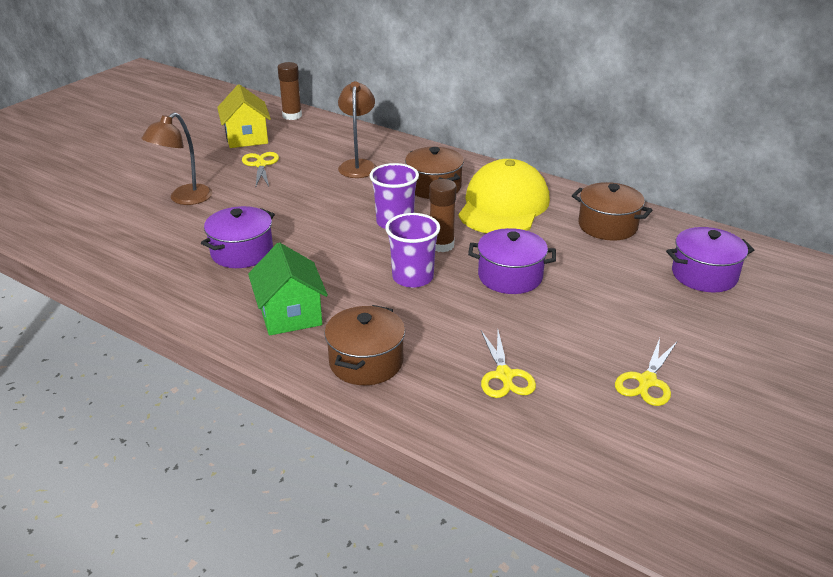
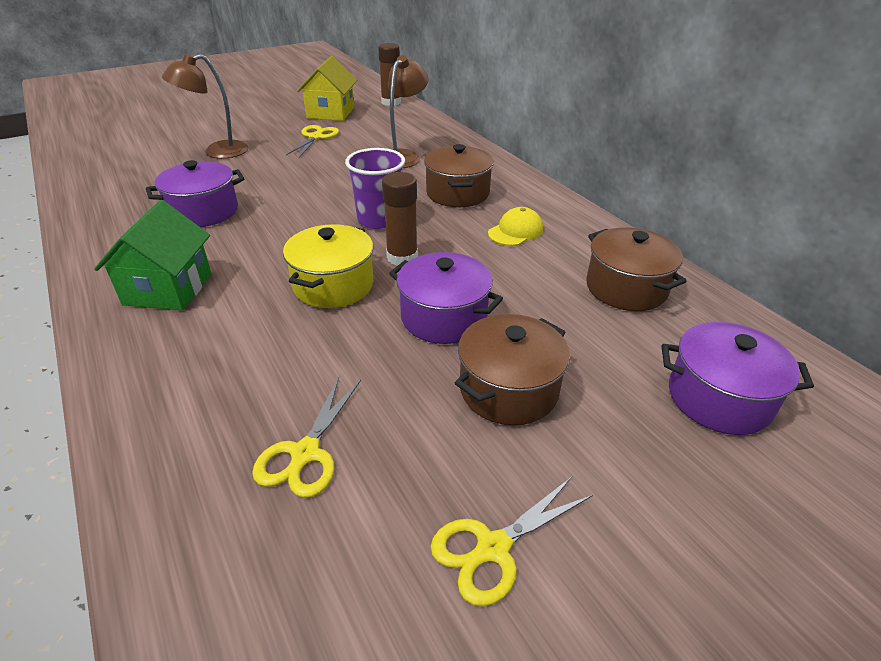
camera: 25 degrees right, 5 degrees up
brown pot [324,305,405,385] -> brown pot moved to [455,314,570,425]
purple cup [385,213,440,288] -> yellow pot [283,224,374,308]
yellow cap [459,159,550,233] -> yellow cap [488,207,543,246], size x0.43

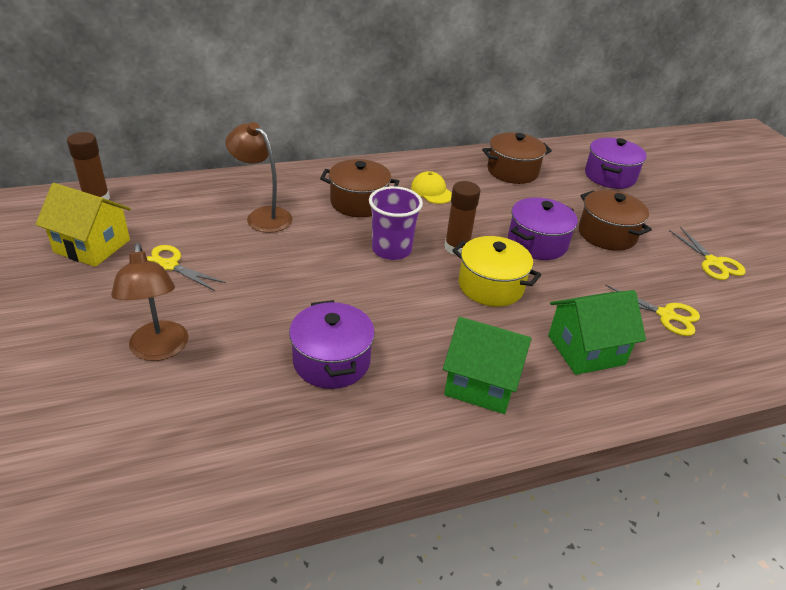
camera: 80 degrees left, 0 degrees up
none -> green house [548,290,646,375]

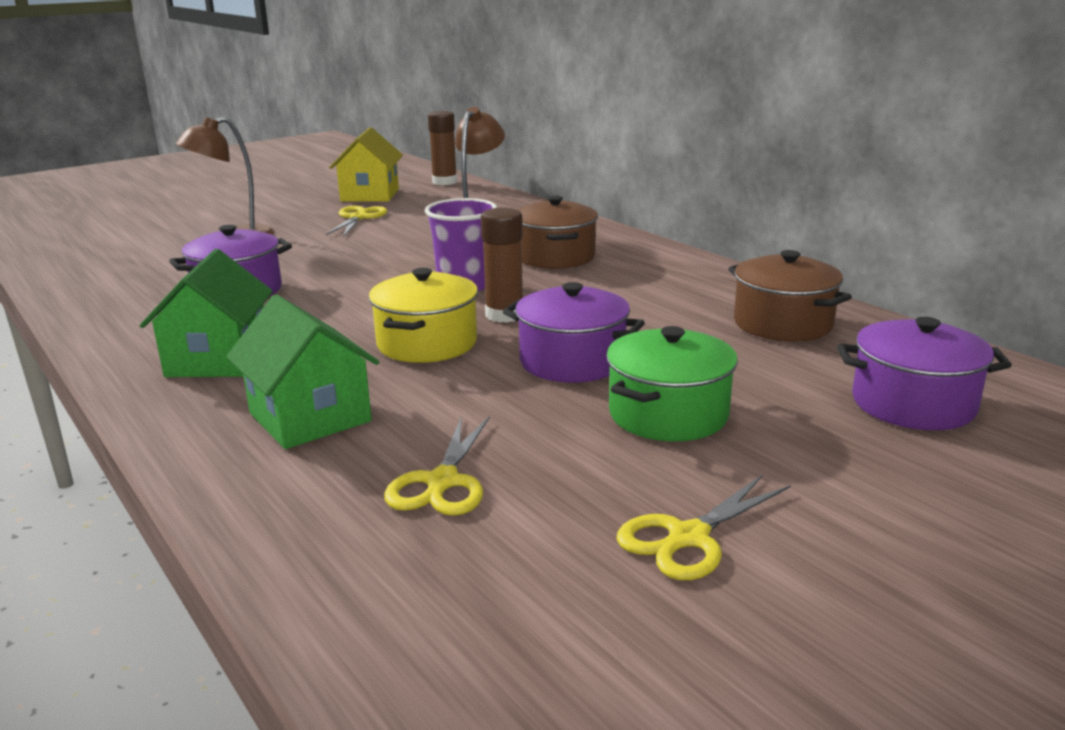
camera: 75 degrees right, 15 degrees down
yellow cap [411,171,452,204] -> none
brown pot [579,190,652,251] -> green pot [606,326,738,441]

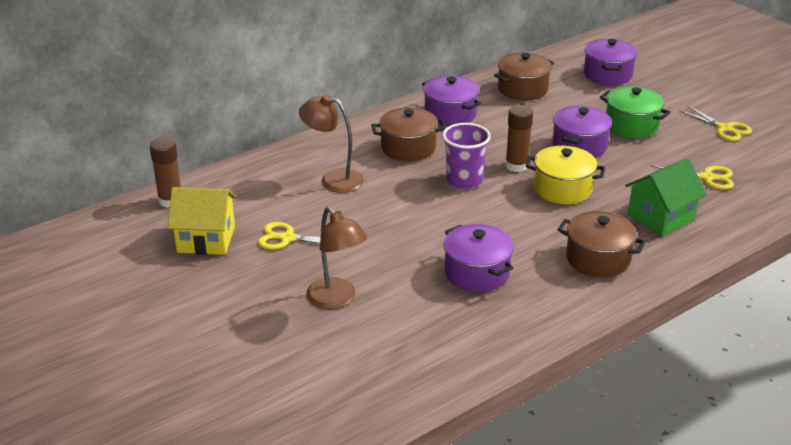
camera: 90 degrees left, 10 degrees up
green house [140,249,273,377] -> brown pot [557,211,646,278]
none -> purple pot [422,76,481,126]

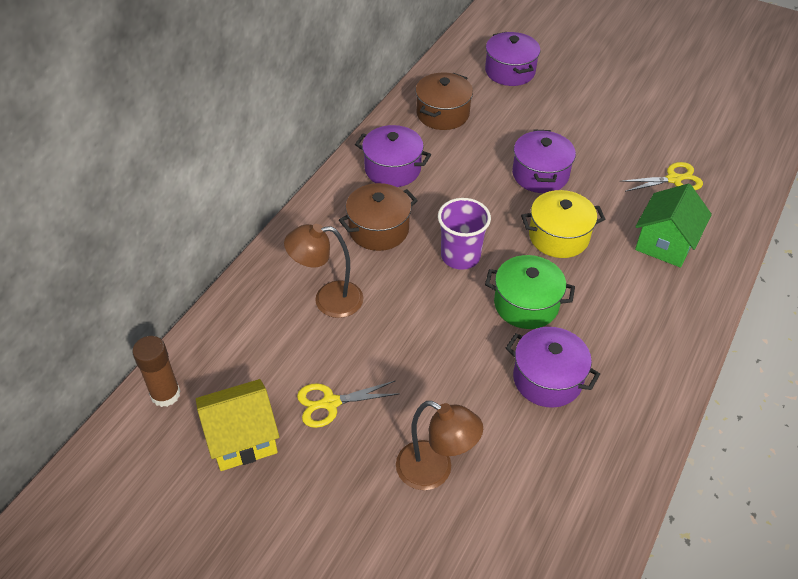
camera: 25 degrees left, 15 degrees up
brown glue stick [505,105,533,172] -> none
brown pot [557,211,646,278] -> none
green pot [600,86,670,138] -> green pot moved to [485,255,575,329]
yellow scissors [679,106,752,141] -> none

